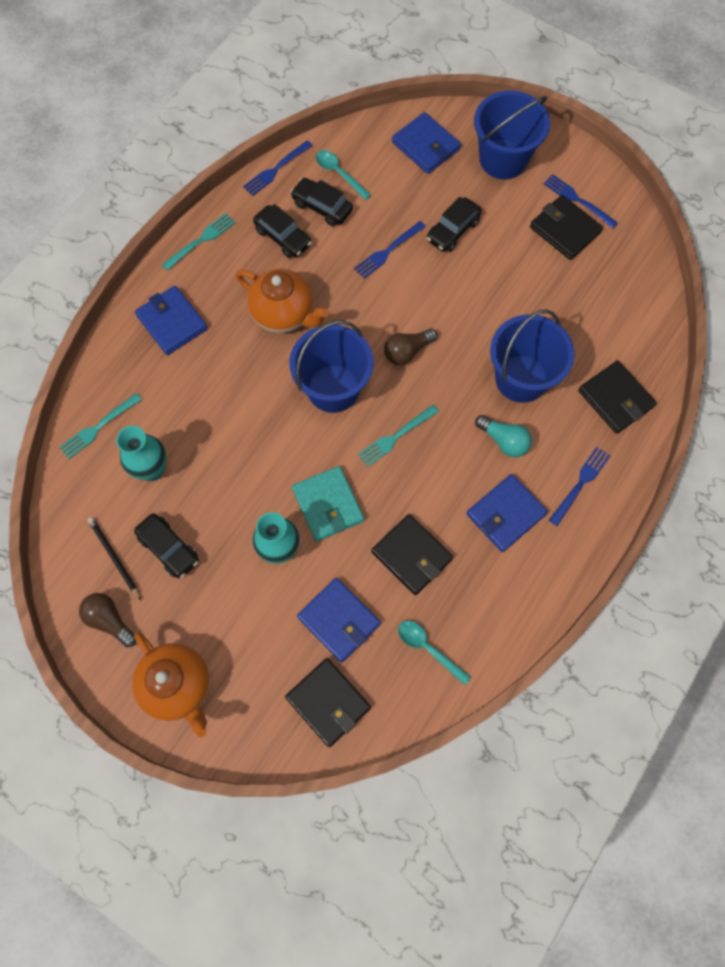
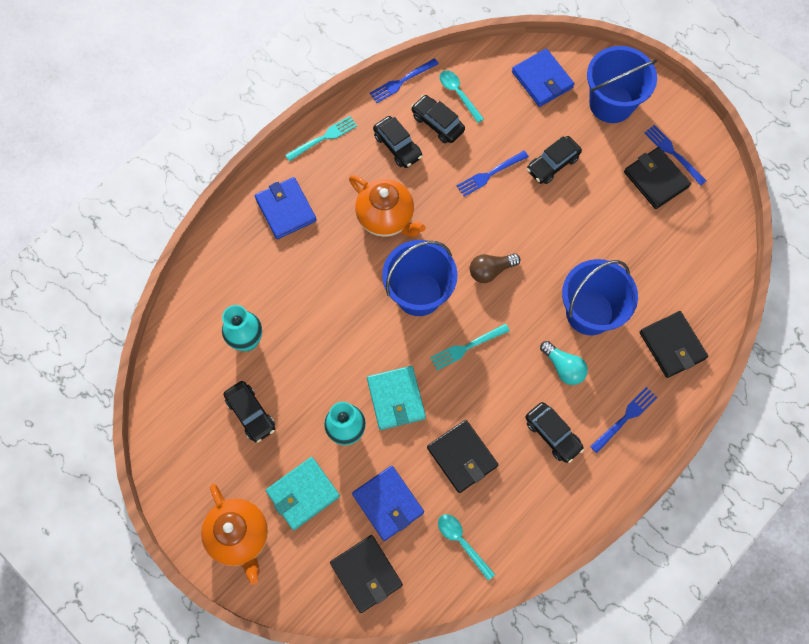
camera: 10 degrees right, 0 degrees up
turquoise fork [59,393,142,459] -> none
brown light bulb [79,593,136,647] -> none
black pencil [88,517,141,600] -> none
blue wallet [466,474,548,552] -> black car [526,402,584,463]
none -> turquoise wallet [266,457,340,530]

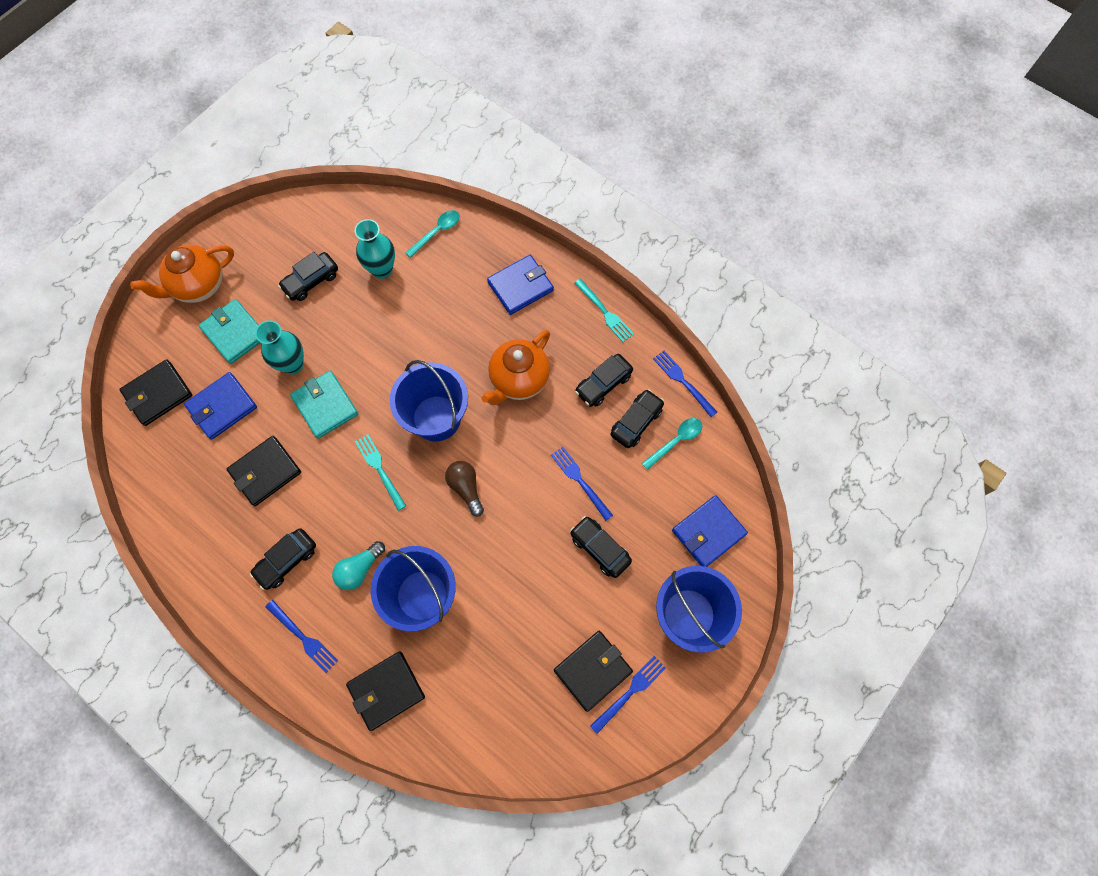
camera: 85 degrees right, 0 degrees up
turquoise wallet [367,366,426,430] -> turquoise wallet turned 75 degrees clockwise [290,371,358,439]
turquoise spoon [438,514,495,581] -> turquoise spoon moved to [406,210,460,258]

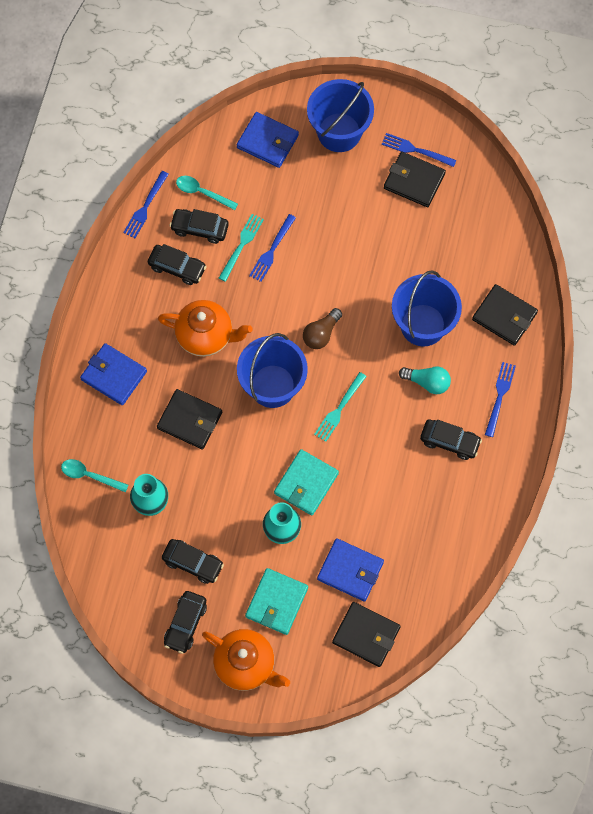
camera: 115 degrees left, 0 degrees up
black wallet [227,436,301,506] -> black wallet moved to [157,389,222,449]
black car [570,516,632,578] -> black car moved to [164,591,207,654]
turquoise fork [574,278,634,342] -> turquoise fork moved to [219,214,264,282]

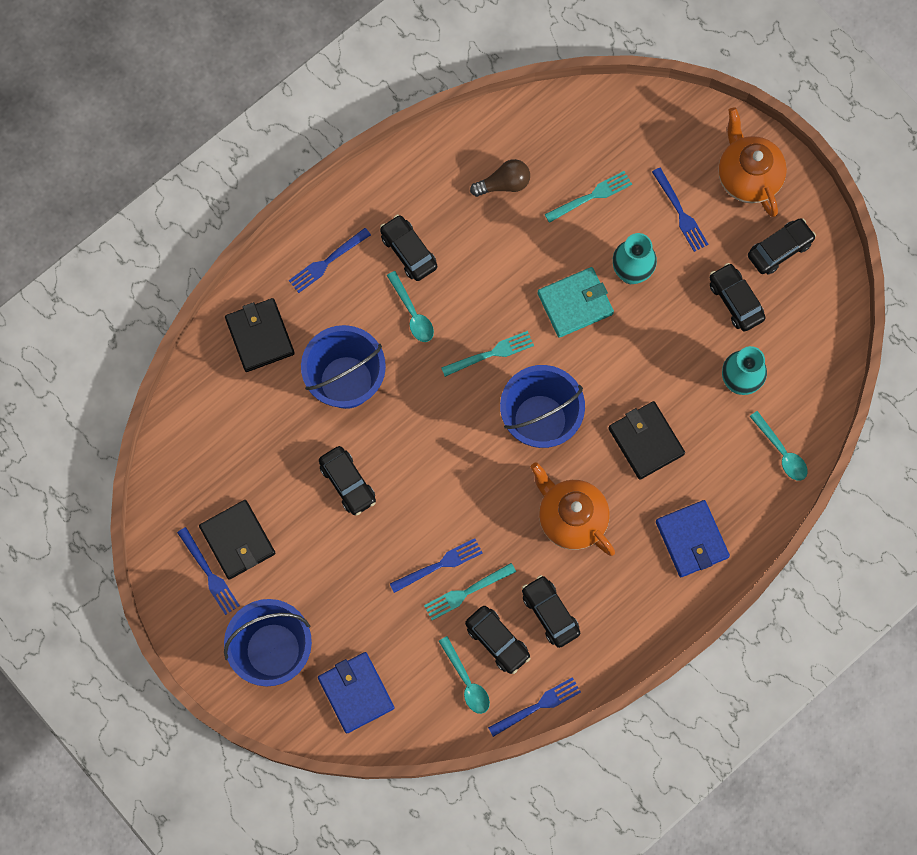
camera: 145 degrees left, 5 degrees up
turquoise wallet [245,568,308,635] -> blue fork [652,167,708,252]
brown light bulb [303,308,342,349] -> brown light bulb moved to [470,159,530,197]
blue wallet [317,538,384,602] -> turquoise fork [545,171,632,223]
black wallet [332,602,401,667] -> none
turquoise light bulb [399,367,451,394] -> none
none -> black car [319,446,376,516]
none -> turquoise spoon [387,271,434,342]

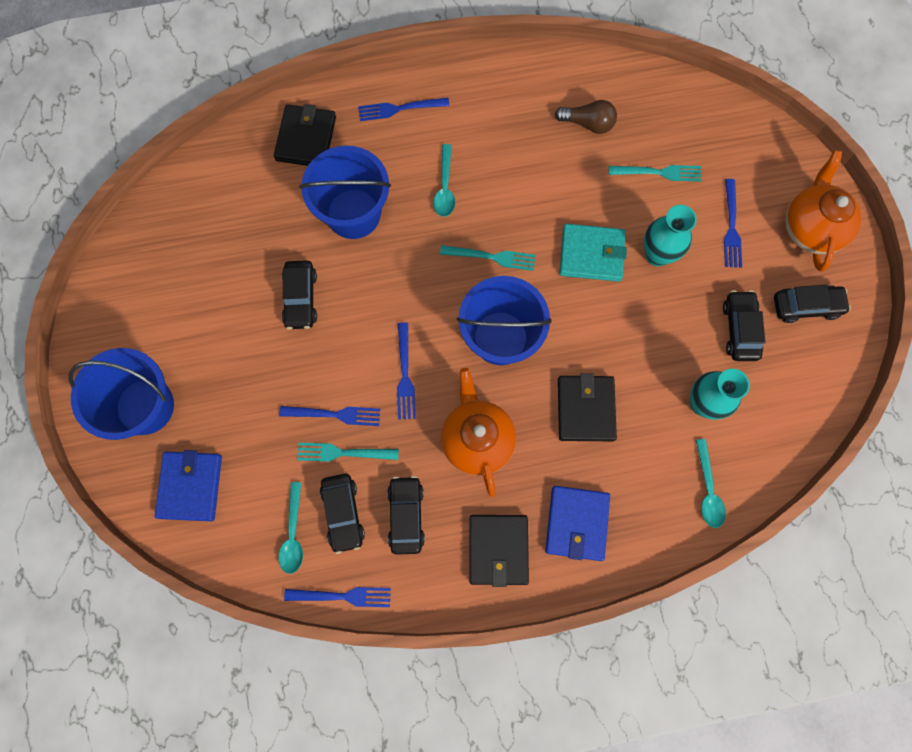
camera: 30 degrees right, 0 degrees up
blue fork [177,527,240,615] -> blue fork moved to [397,322,416,420]
black wallet [199,500,275,580] -> black wallet moved to [469,515,529,587]
black car [380,215,437,281] -> none

